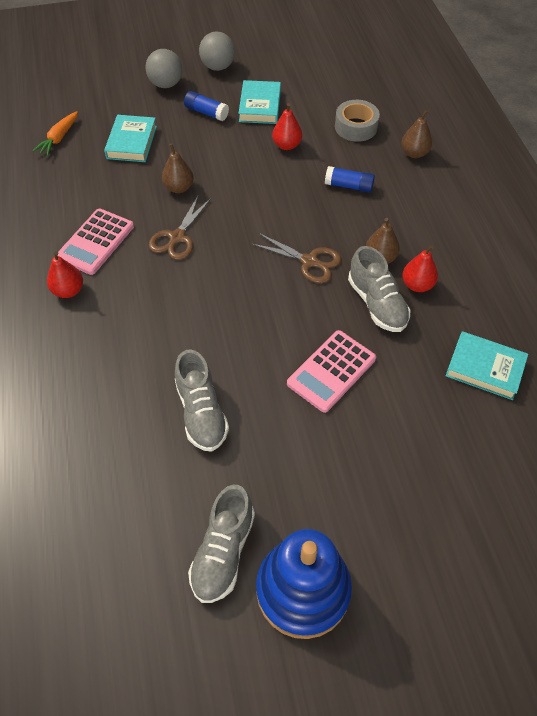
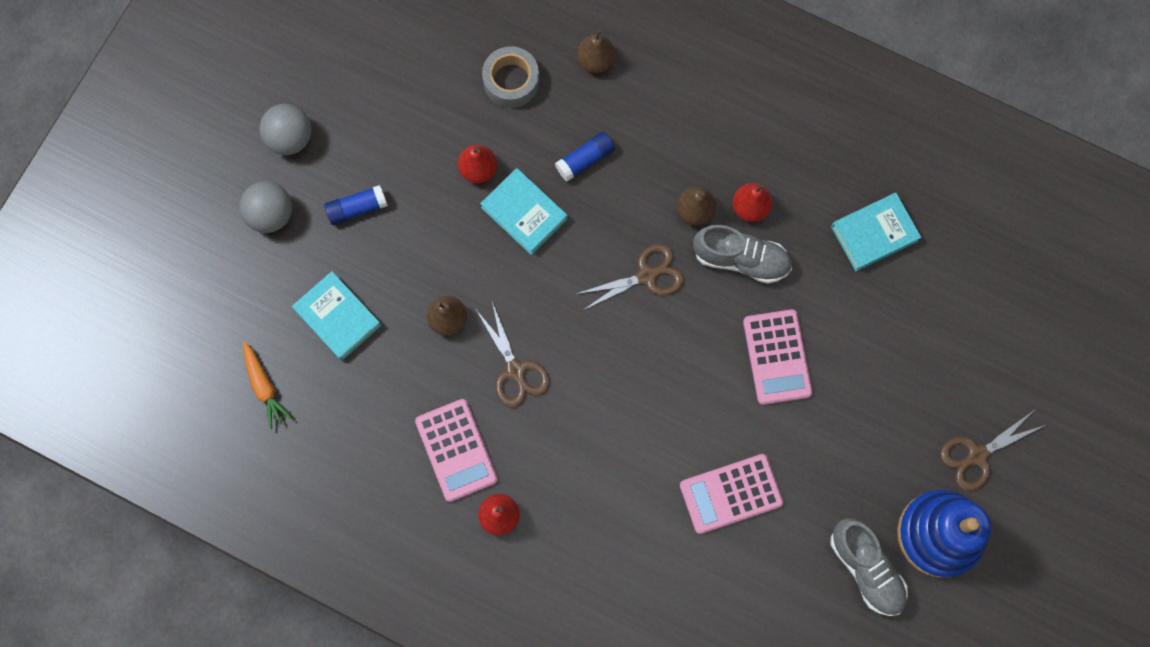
camera: 50 degrees left, 20 degrees up
grey shoe [175,349,229,452] -> pink calculator [680,454,784,534]
turquoise book [238,80,281,124] -> turquoise book moved to [480,168,568,255]
none -> brown scissors [940,411,1045,491]

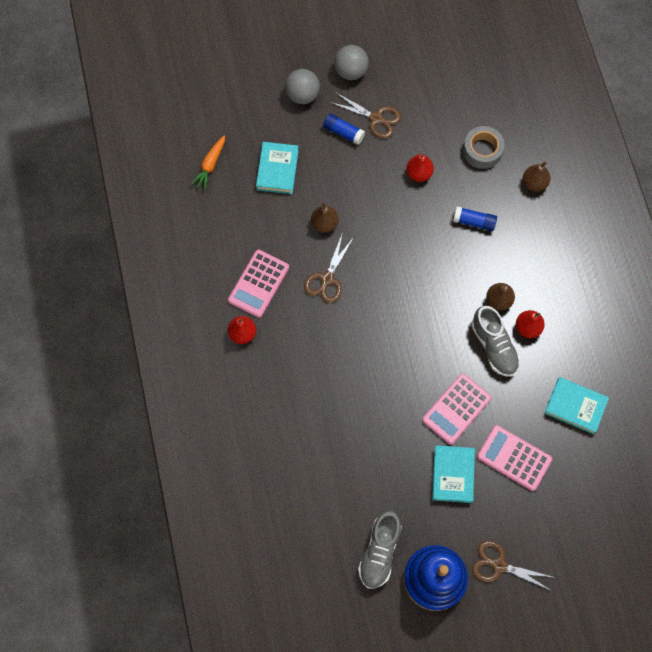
camera: 50 degrees right, 5 degrees down
turquoise book [480,168,568,255] -> turquoise book moved to [432,445,475,503]
brown scissors [576,244,684,311] -> brown scissors moved to [330,92,401,139]
pink calculator [680,454,784,534] -> pink calculator moved to [477,425,552,491]

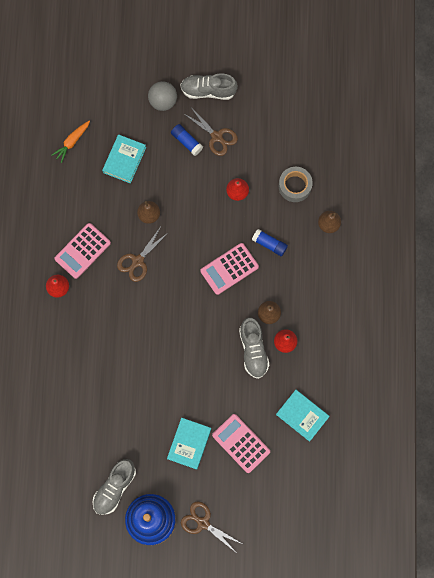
camera: 15 degrees right, 5 degrees up
grey ball [334,45,369,80] -> grey shoe [180,73,238,100]
pink calculator [422,373,491,445] -> pink calculator moved to [200,243,259,295]

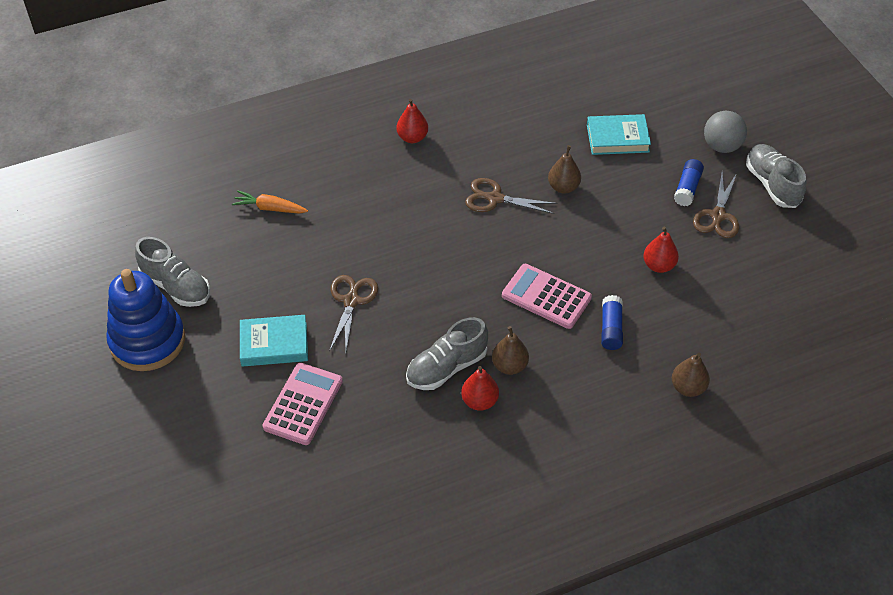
camera: 65 degrees right, 25 degrees down
orange carrot [52,121,90,163] -> orange carrot moved to [232,191,308,214]
pink calculator [54,223,111,279] -> none
grey shoe [92,459,136,515] -> grey shoe turned 150 degrees counterclockwise [135,237,210,307]
brown scissors [181,501,242,551] -> brown scissors moved to [329,275,378,352]
turquoise book [276,390,330,442] -> none
grey tape [279,167,313,202] -> none

